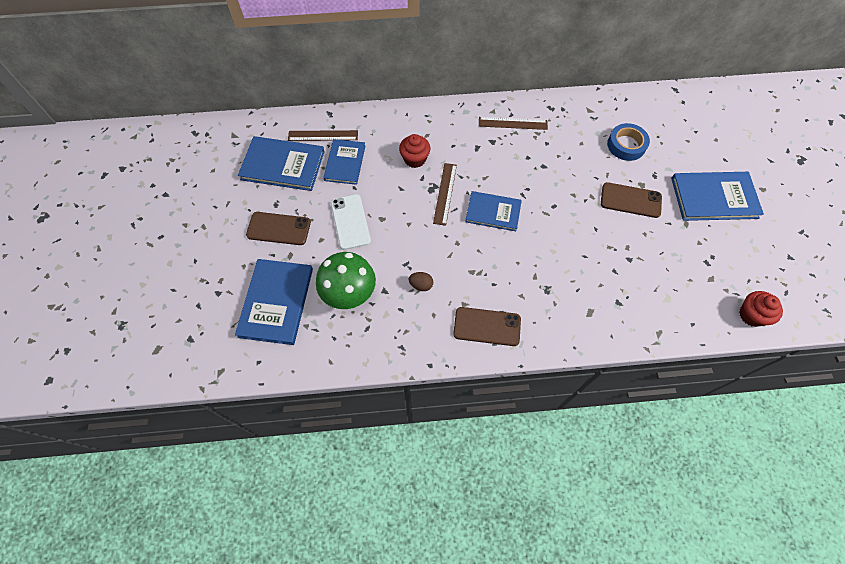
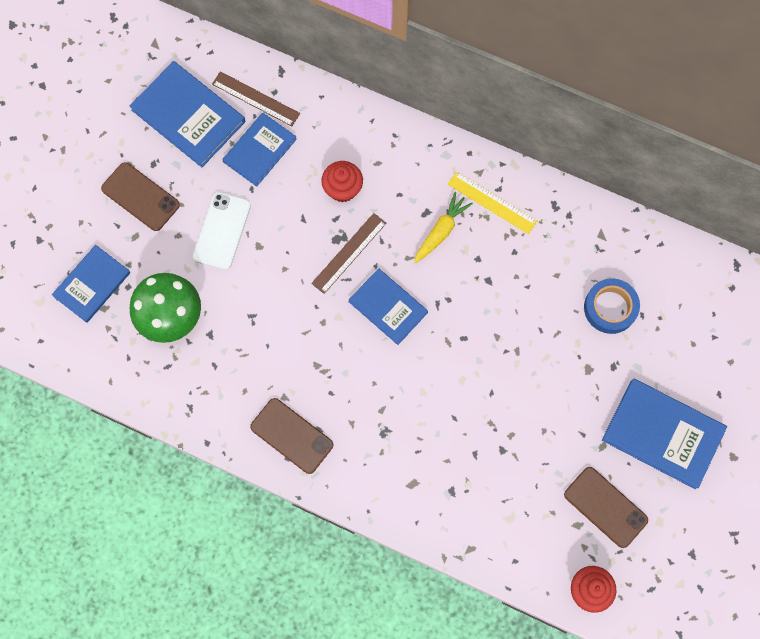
camera: 30 degrees right, 10 degrees up
blue book [235,259,313,345] -> blue book [52,245,130,323], size x0.66
brown egg [409,272,433,291] -> none
brown ruler [479,117,548,130] -> yellow ruler [448,171,537,234]
brown phone [601,182,662,218] -> brown phone moved to [564,467,648,548]
none -> yellow carrot [414,192,473,264]

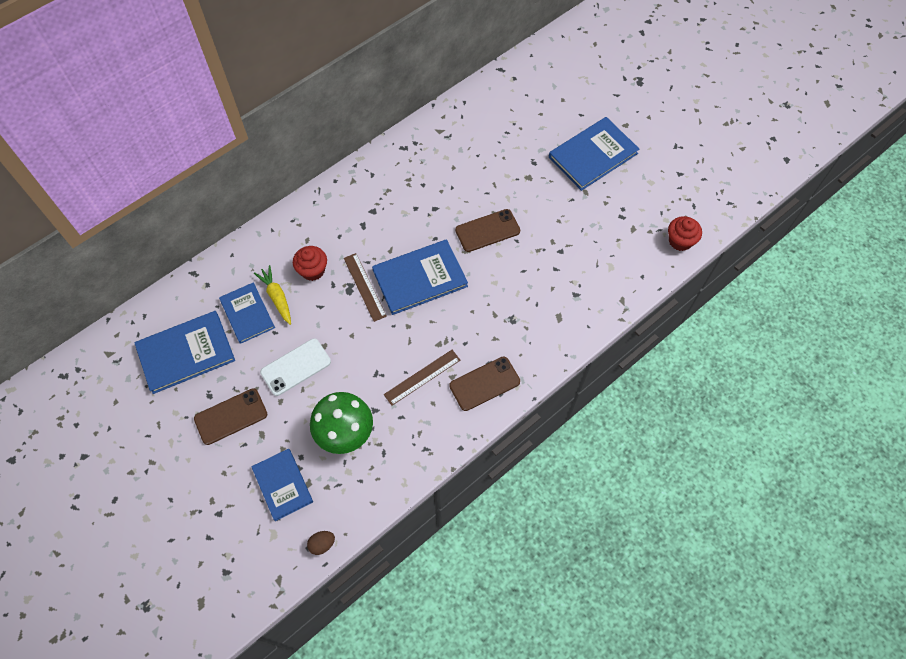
camera: 65 degrees left, 10 degrees down
white phone [193,192,251,270] -> white phone turned 75 degrees counterclockwise [260,339,331,396]
brown ruler [212,71,300,126] -> brown ruler moved to [384,350,460,406]
blue book [349,268,428,345] -> blue book [372,239,468,315], size x1.50
yellow carrot [414,192,473,264] -> yellow carrot moved to [254,265,291,325]
yellow ruler [448,171,537,234] -> none
brown phone [564,467,648,548] -> brown phone moved to [455,209,520,252]
blue tape [584,278,640,334] -> none
none -> brown egg [307,531,335,555]

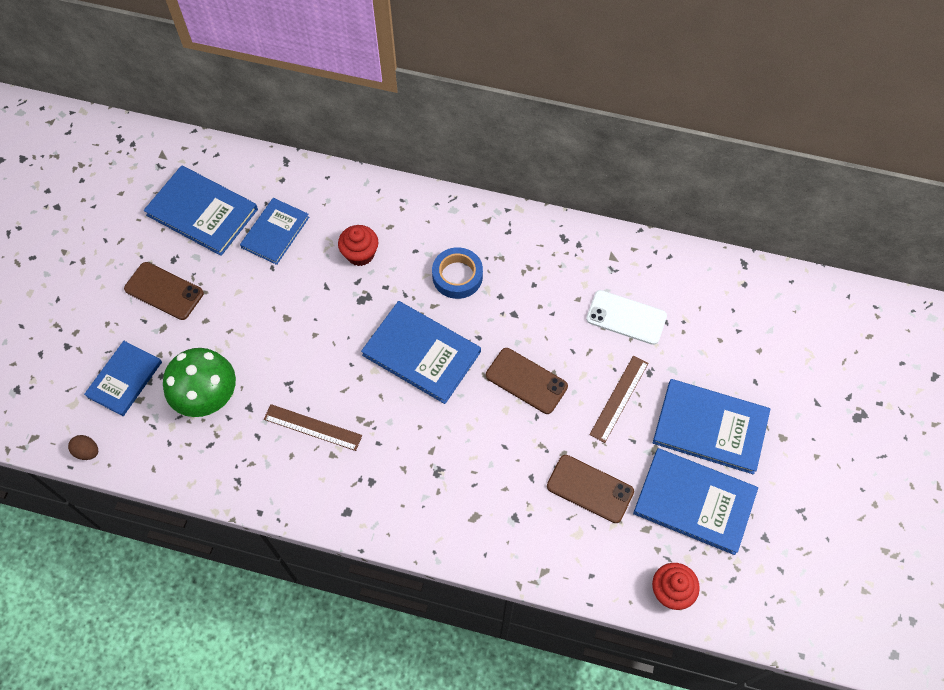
camera: 55 degrees right, 0 degrees up
yellow carrot [254,265,291,325] -> none
white phone [260,339,331,396] -> white phone moved to [586,290,667,345]
brown ruler [344,253,387,322] -> brown ruler moved to [589,355,648,443]
brown phone [449,356,520,411] -> brown phone moved to [547,455,634,523]
none -> blue tape [432,247,483,299]
none -> blue book [633,448,758,555]

